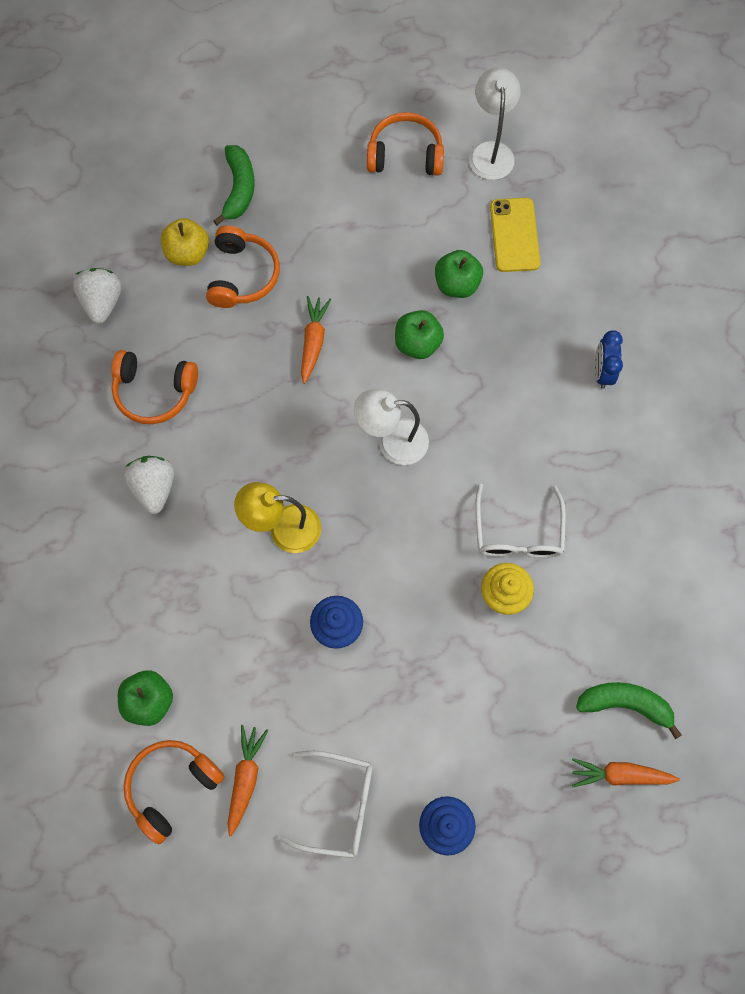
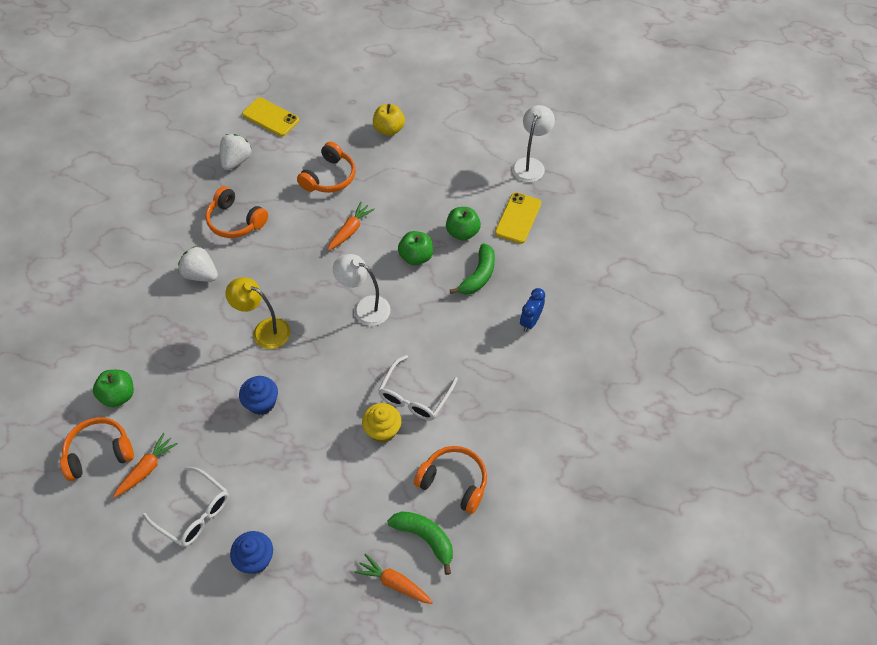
camera: 25 degrees right, 15 degrees down
white strawberry [124,456,174,514] -> white strawberry turned 75 degrees counterclockwise [178,246,218,282]
yellow apple [161,218,209,266] -> yellow apple moved to [373,104,405,136]
green banana [213,145,255,225] -> green banana moved to [450,243,495,295]
orange headphones [367,112,444,176] -> orange headphones moved to [414,446,487,514]
none -> yellow phone [242,98,299,137]

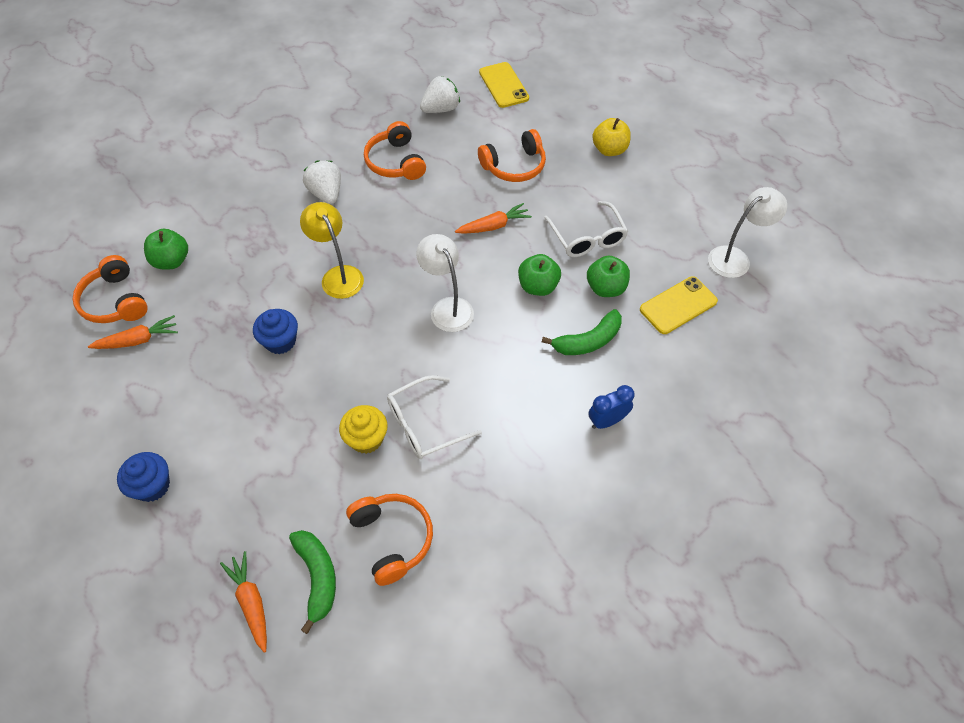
camera: 35 degrees right, 0 degrees up
orange headphones [60,417,134,481] -> orange headphones turned 135 degrees counterclockwise [73,255,148,323]
white glasses [142,467,229,547] -> white glasses moved to [544,201,628,257]

